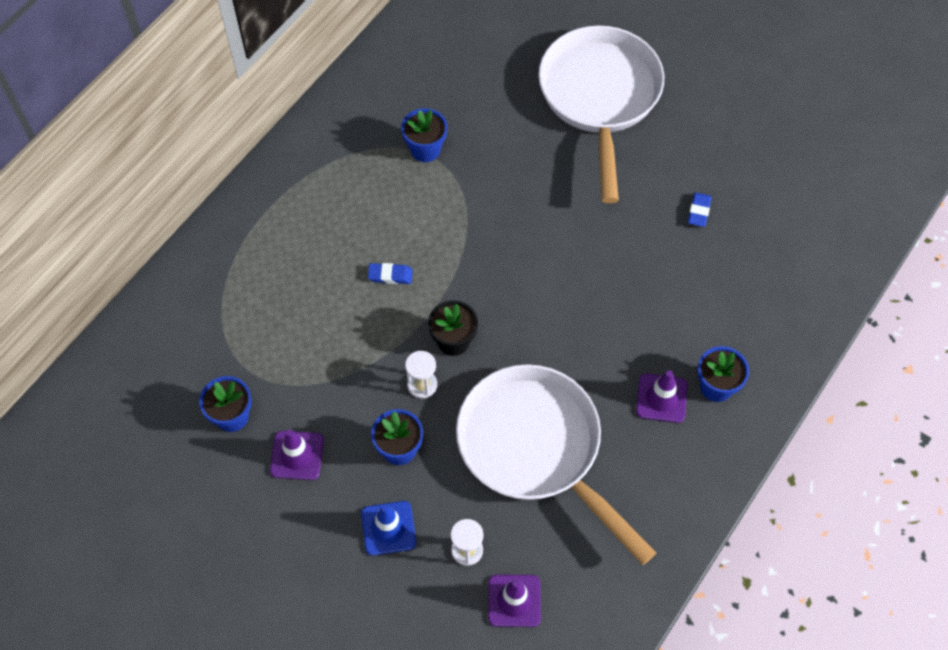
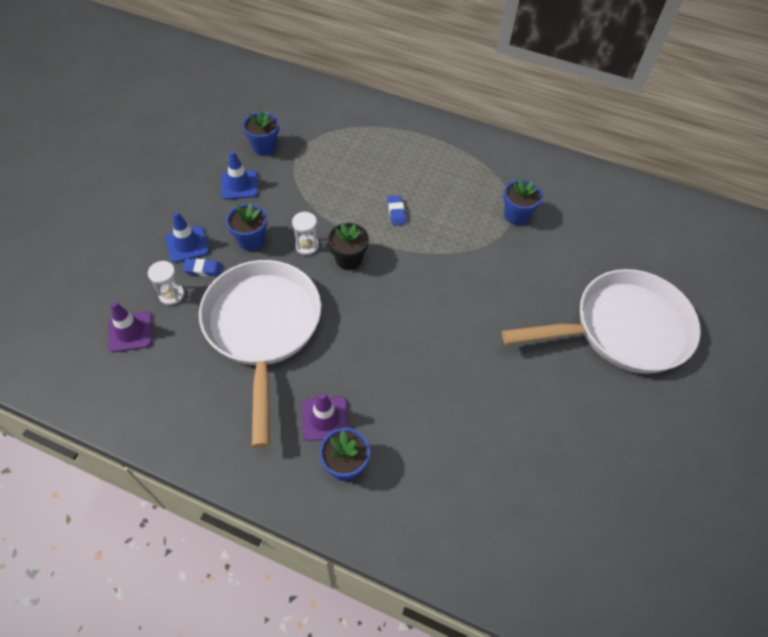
camera: 75 degrees right, 5 degrees down
purple traffic cone [270,430,324,480] -> blue traffic cone [221,151,258,200]
white pan [456,364,657,565] -> white pan turned 45 degrees counterclockwise [199,260,321,448]
blue eraser [688,192,712,227] -> blue eraser moved to [182,259,223,276]

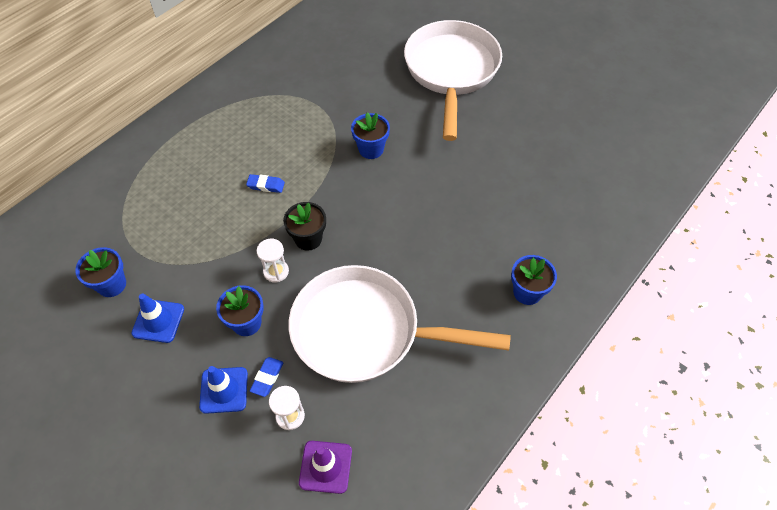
camera: 70 degrees left, 0 degrees up
purple traffic cone [302,393,348,441] -> none
blue flower pot [503,178,543,225] -> blue flower pot moved to [351,113,390,159]

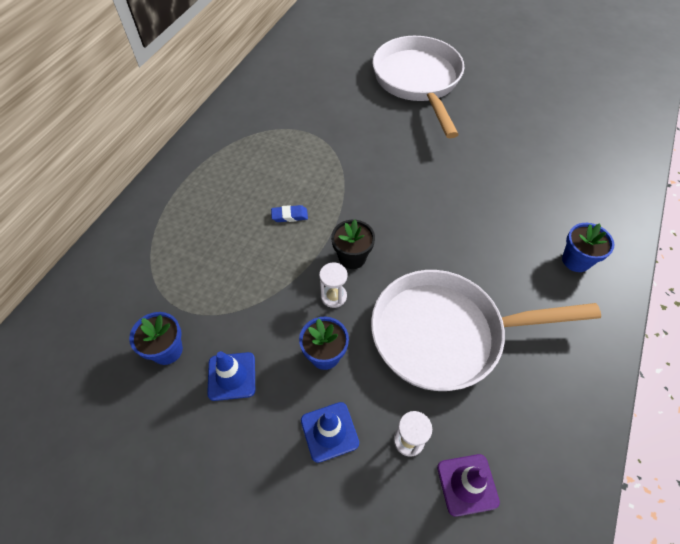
camera: 15 degrees left, 0 degrees up
blue eraser [250,357,283,397] -> none
blue flower pot [351,113,390,159] -> none

